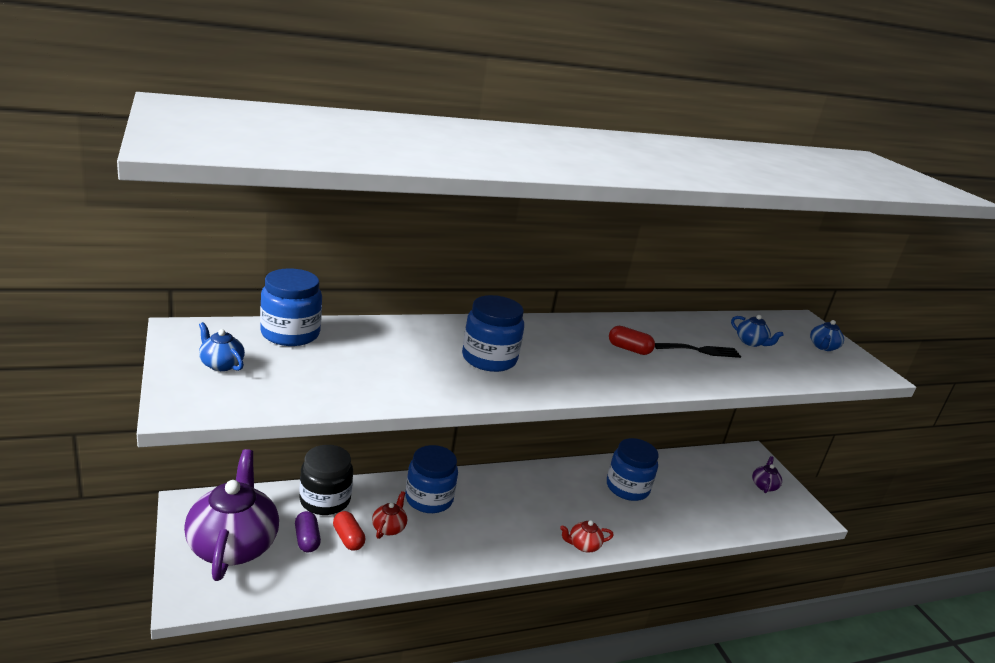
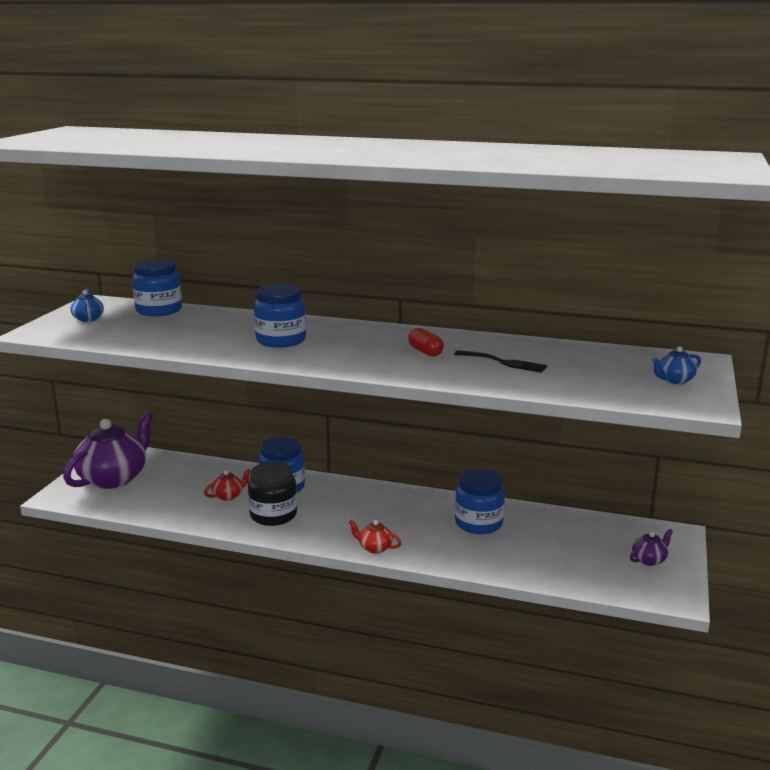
camera: 40 degrees right, 5 degrees down
purple capsule [295,511,321,552] -> none
black jar [299,445,353,515] -> black jar moved to [248,462,297,526]
red capsule [333,511,365,551] -> none
blue teapot [731,315,784,347] -> none

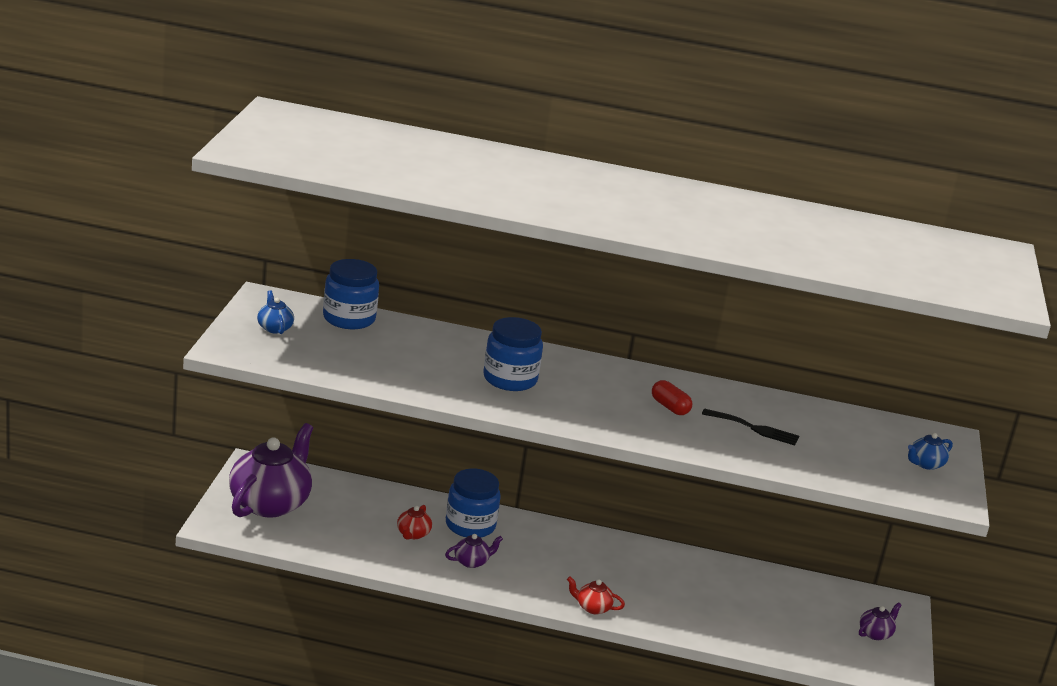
camera: 10 degrees left, 5 degrees up
red teapot [204,468,251,501] -> red teapot turned 150 degrees clockwise [397,505,432,539]
black jar [248,462,297,526] -> purple teapot [445,534,503,568]
blue jar [455,469,505,534] -> none

